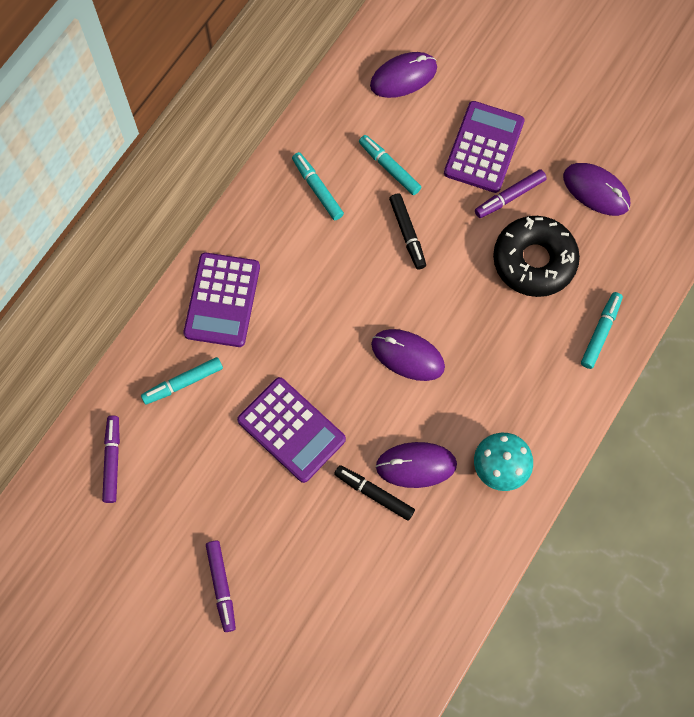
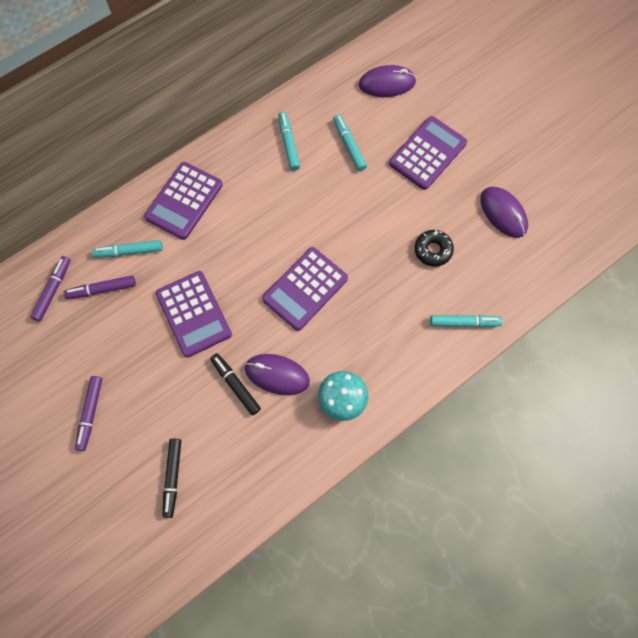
camera: 20 degrees right, 0 degrees up
purple mouse [371,329,445,381] -> purple calculator [262,247,348,331]
black marker [389,193,426,270] -> black marker moved to [163,439,181,518]
purple marker [475,169,547,218] -> purple marker moved to [64,276,136,299]
black donut [493,216,580,297] -> black donut [415,230,454,267], size x0.55
turquoise marker [581,292,623,369] -> turquoise marker turned 45 degrees clockwise [430,315,503,328]

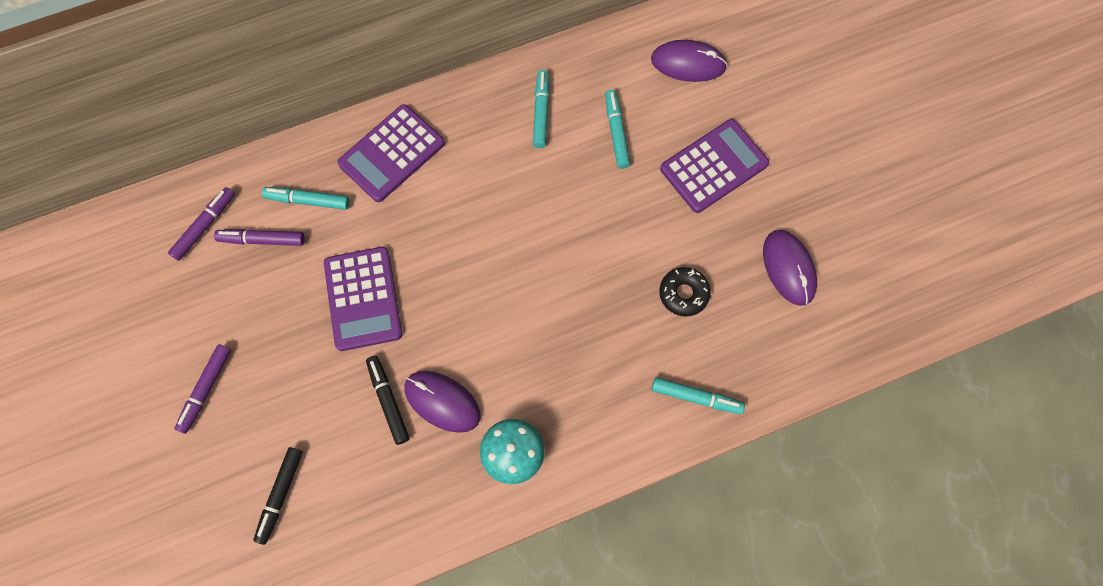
camera: 15 degrees right, 0 degrees up
purple calculator [262,247,348,331] -> none

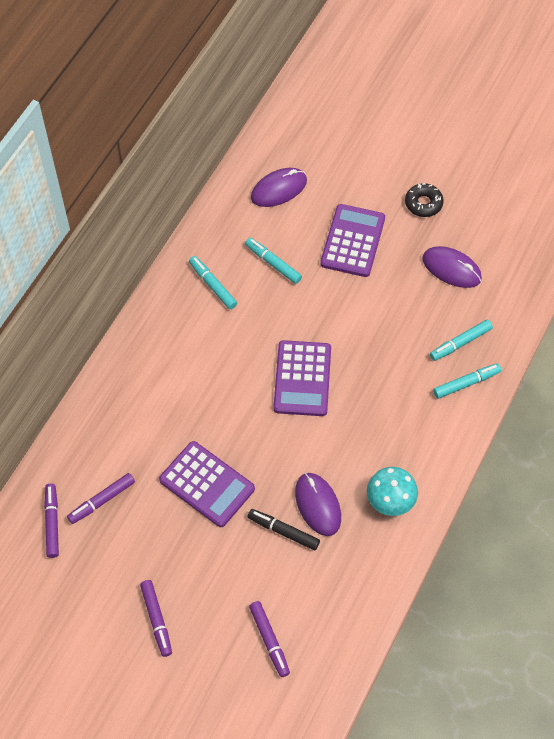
camera: 40 degrees left, 10 degrees down
black marker [253,447,303,545] -> purple marker [249,601,290,677]
turquoise marker [262,187,350,210] -> turquoise marker moved to [430,320,493,361]
purple calculator [337,104,445,202] -> purple calculator moved to [273,340,331,416]
purple mouse [404,371,481,433] -> purple mouse turned 75 degrees clockwise [295,473,341,536]
black donut [659,267,711,317] -> black donut moved to [405,183,444,217]

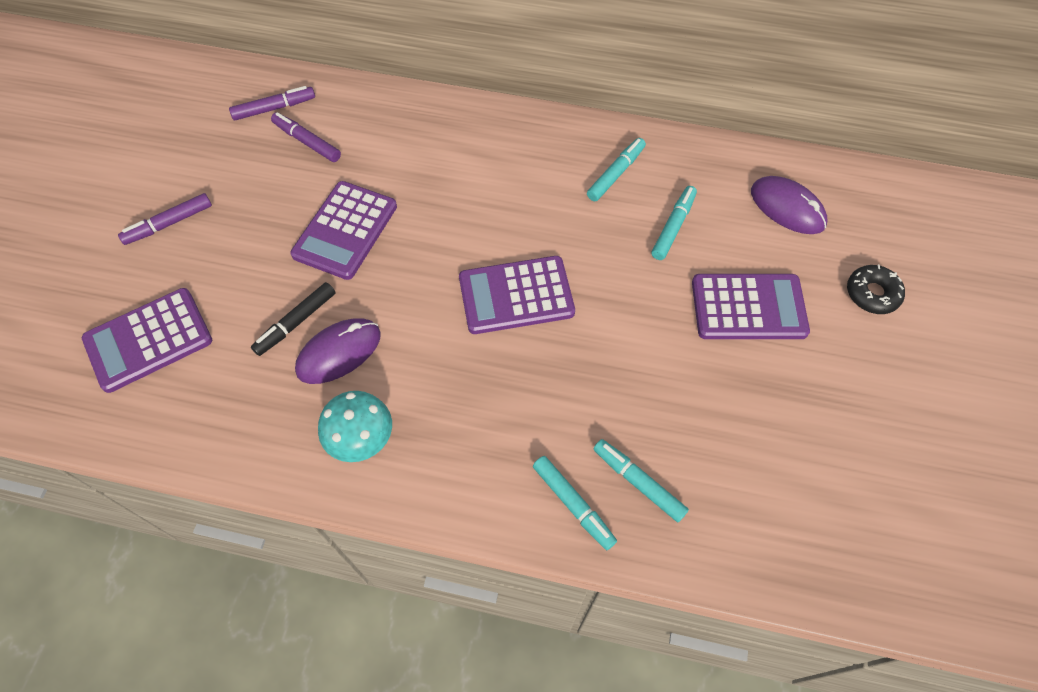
camera: 75 degrees right, 0 degrees up
black marker [248,509,320,550] -> black marker turned 150 degrees counterclockwise [251,282,335,356]
purple marker [249,601,290,677] -> purple calculator [82,288,212,393]
black donut [405,183,444,217] -> black donut moved to [847,265,905,314]
purple mouse [422,246,482,288] -> none

